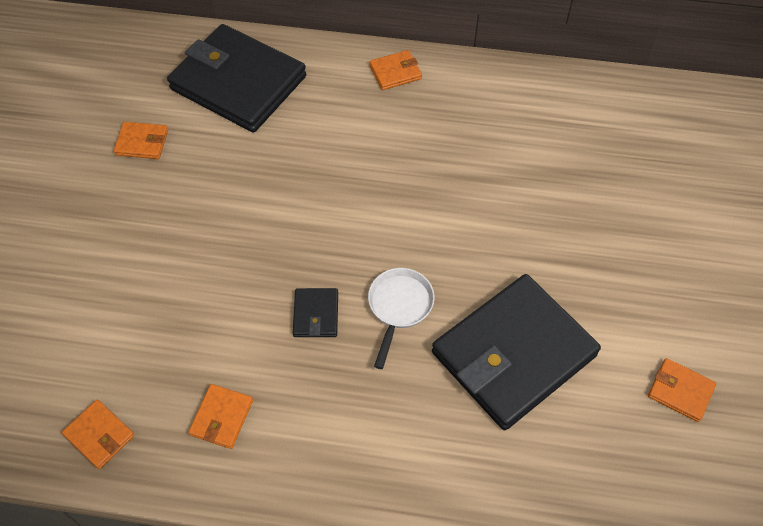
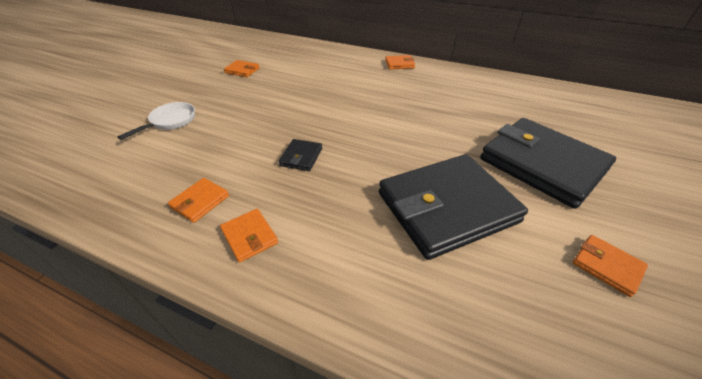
camera: 15 degrees right, 15 degrees down
orange wallet [62,400,135,469] -> orange wallet moved to [220,209,278,263]
black wallet [167,24,306,133] -> black wallet moved to [480,118,616,209]
white pan [368,268,435,369] -> white pan moved to [117,102,195,140]

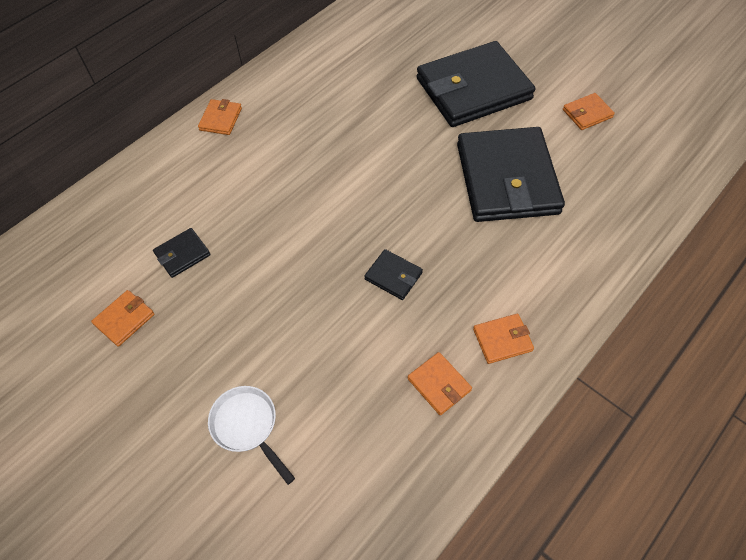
camera: 70 degrees left, 15 degrees up
none -> black wallet [153,228,211,278]

